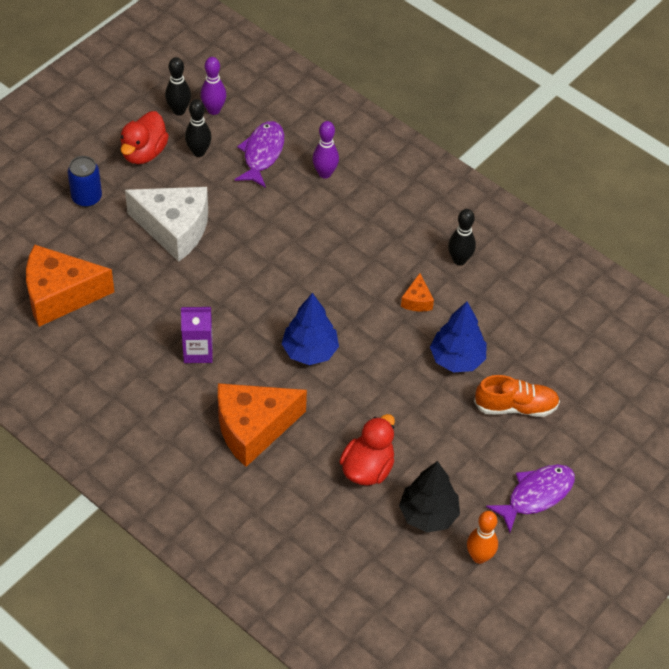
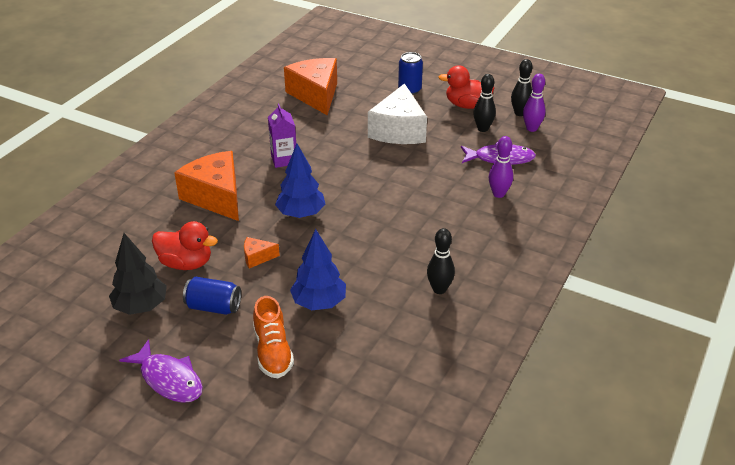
camera: 80 degrees right, 15 degrees down
orange cheese [401,273,434,312] -> orange cheese moved to [244,237,280,268]
orange bowling pin [467,511,498,564] -> none
none -> blue can [183,277,241,315]

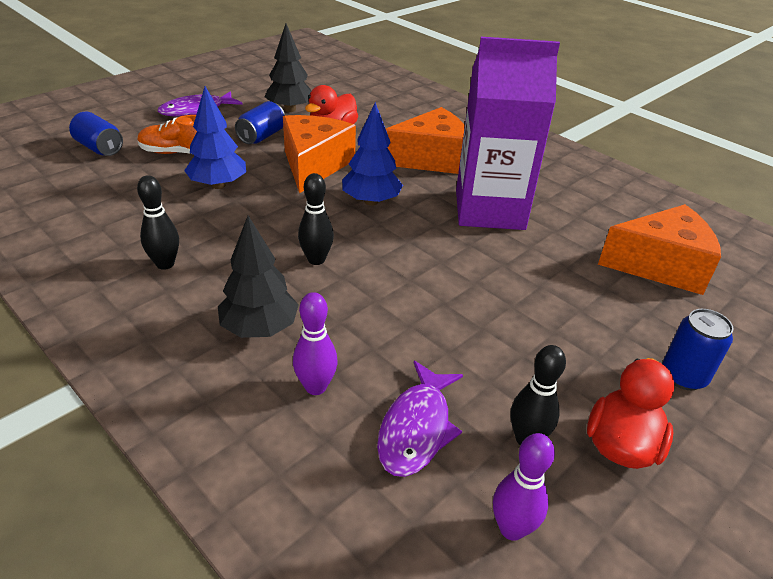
camera: 105 degrees right, 0 degrees up
orange cheese [244,237,280,268] -> orange cheese [283,115,356,193], size x2.29
purple carton [268,104,296,168] -> purple carton [456,37,560,230], size x2.17
white cheese [368,83,427,144] -> none
black bowling pin [511,59,533,116] -> black bowling pin moved to [298,173,334,265]
none -> blue can [69,112,123,156]
none -> black tree [218,216,299,338]

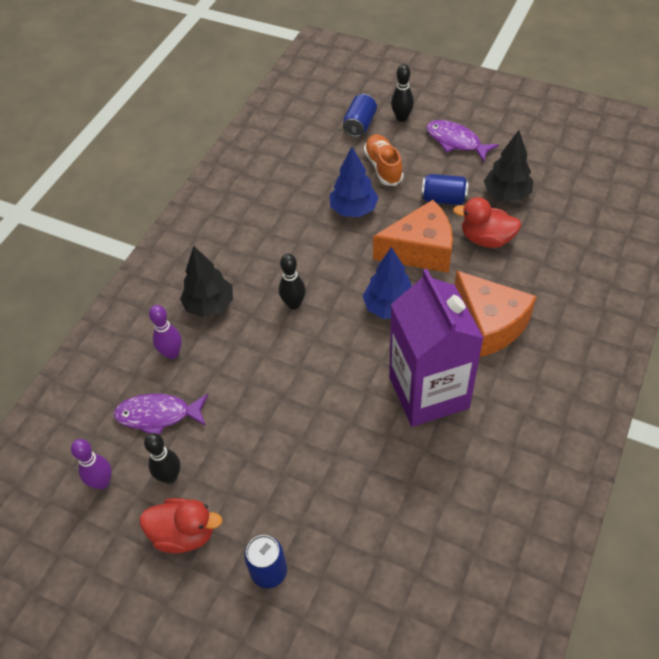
camera: 75 degrees right, 15 degrees up
black bowling pin [137,175,179,270] -> black bowling pin moved to [391,64,414,122]
orange cheese [598,204,721,295] -> none

